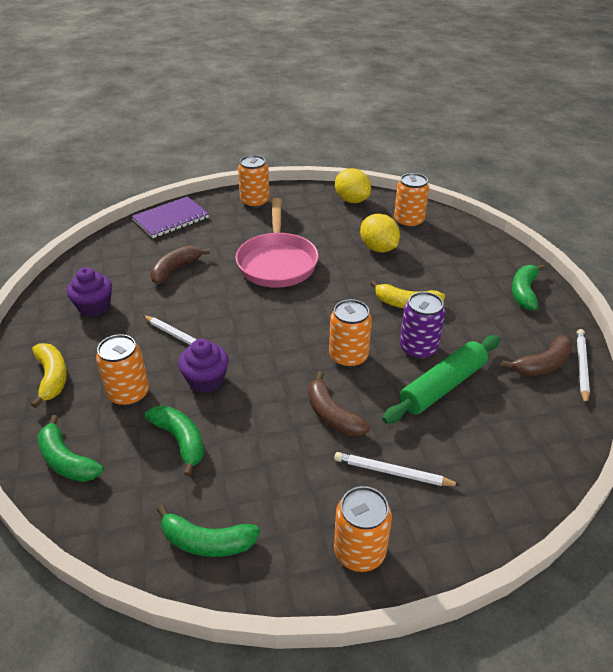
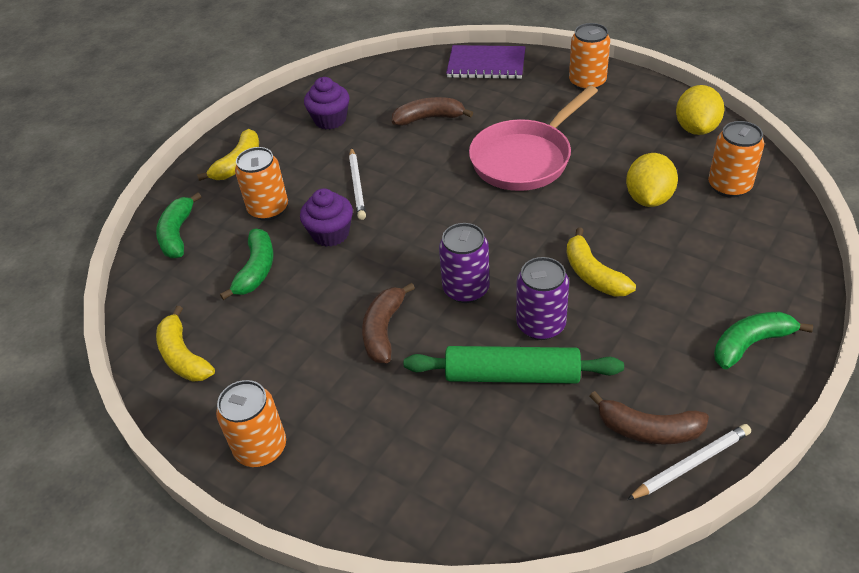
camera: 50 degrees right, 5 degrees up
green banana [157,505,260,557] -> yellow banana [156,306,215,382]
orange can [329,299,372,368] -> purple can [439,223,490,303]
white pencil [334,452,461,486] -> none

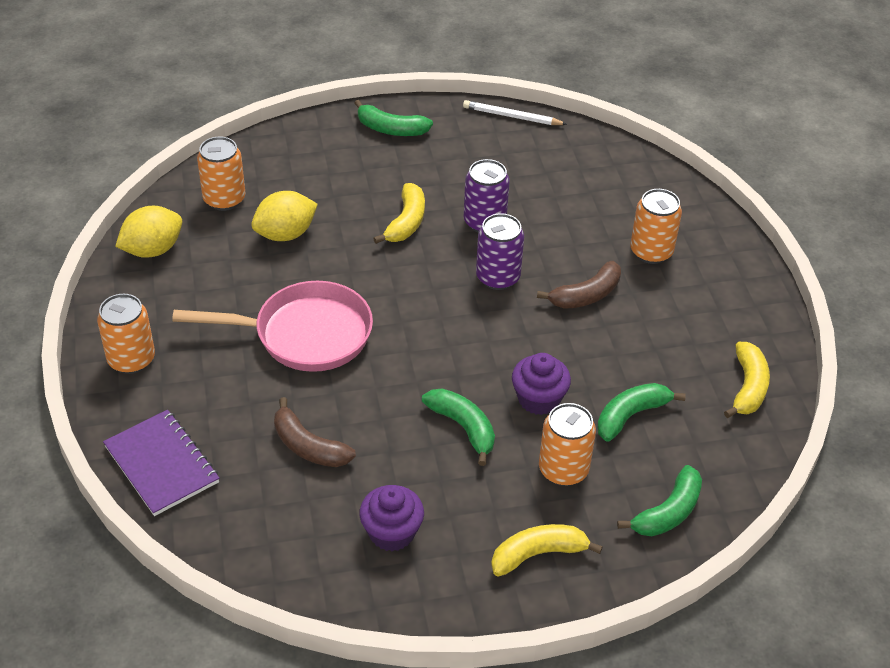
camera: 140 degrees left, 0 degrees up
orange can [216,380,286,467] -> orange can moved to [630,189,682,264]
white pencil [349,147,366,220] -> green banana [422,388,495,466]
green rolling pin [404,346,624,384] -> none
brown banana [589,391,709,445] -> none

